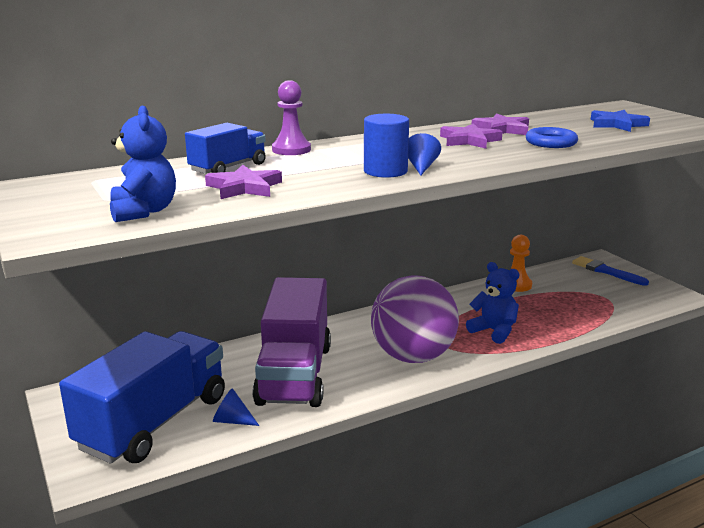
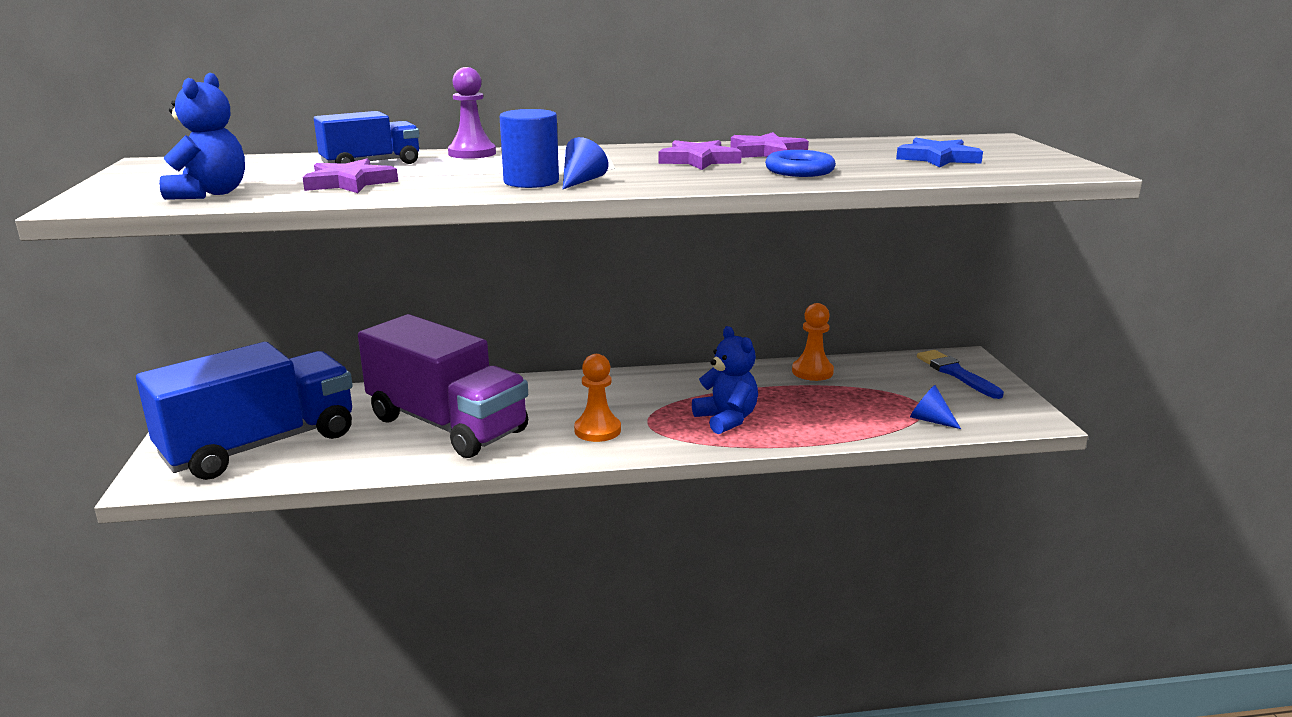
camera: 20 degrees right, 0 degrees up
blue cone [213,388,259,426] -> blue cone moved to [910,385,961,429]
purple truck [253,277,331,407] -> purple truck turned 75 degrees counterclockwise [358,314,528,458]
purple ball [371,275,459,363] -> orange pawn [574,354,621,442]

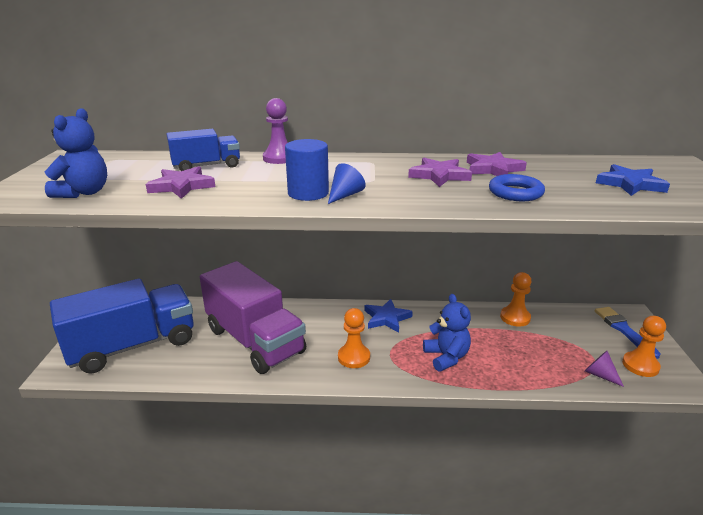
camera: 10 degrees right, 5 degrees up
blue cone [910,385,961,429] -> purple cone [585,351,624,387]
none -> blue star [364,299,413,333]
none -> orange pawn [622,316,666,377]

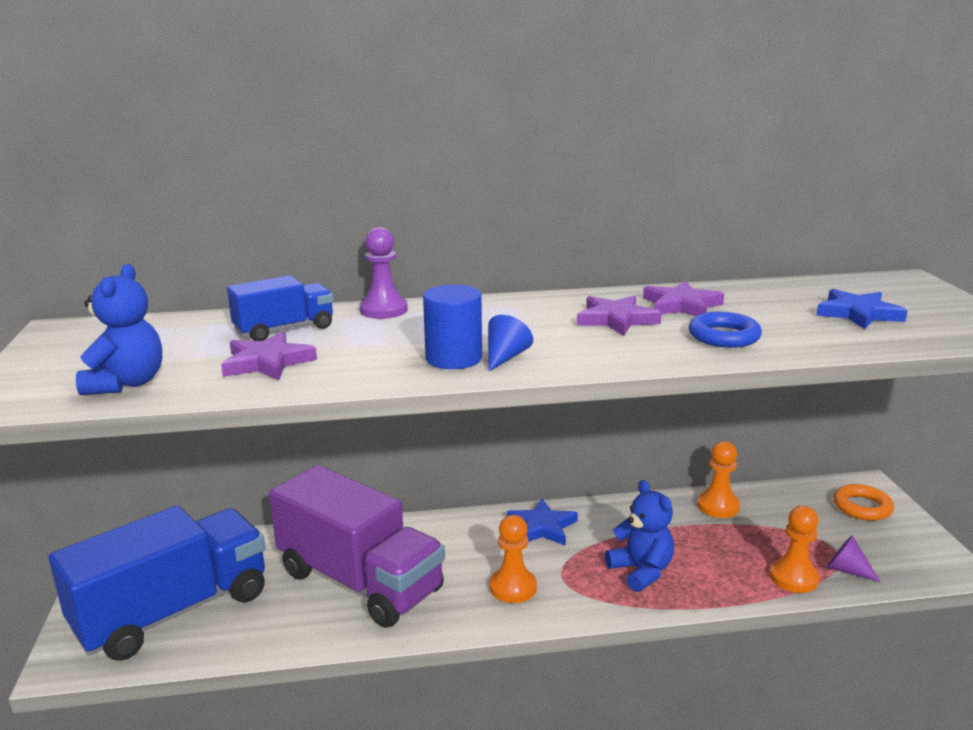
camera: 10 degrees left, 5 degrees down
blue brush [595,307,660,359] -> orange ring [834,484,894,521]
orange pawn [622,316,666,377] -> orange pawn moved to [770,506,820,593]

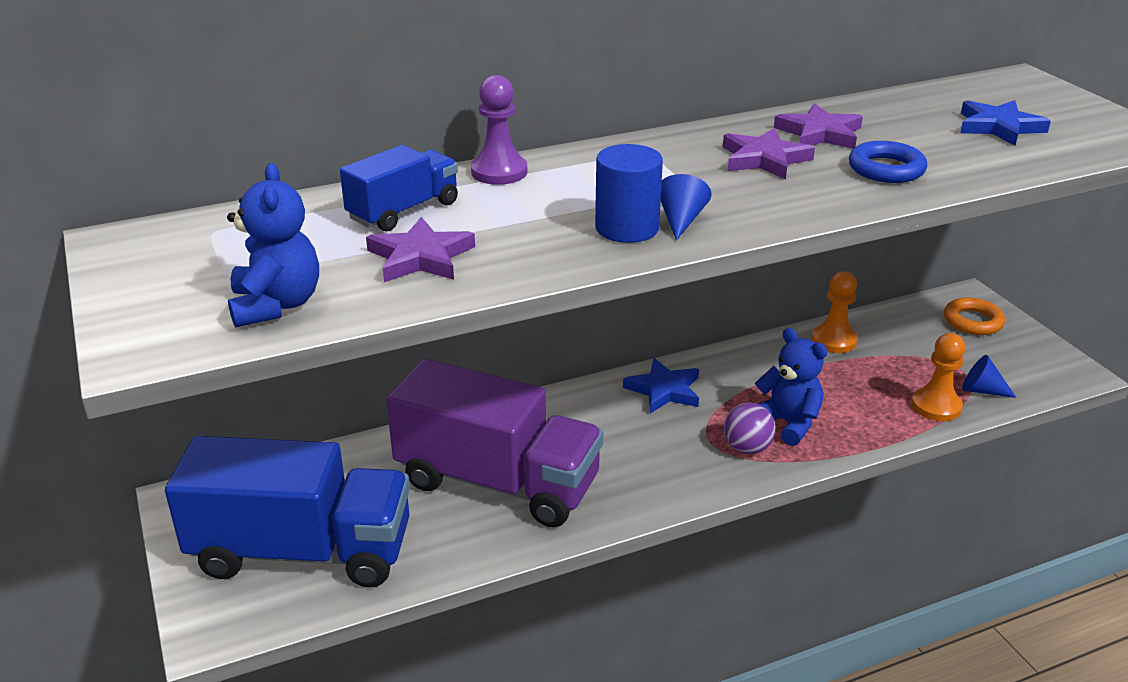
camera: 15 degrees left, 10 degrees up
blue truck [49,505,265,661] -> blue truck turned 60 degrees clockwise [165,436,410,588]
orange pawn [490,515,537,603] -> none
purple cone [827,535,880,582] -> blue cone [962,355,1017,398]
none -> purple ball [724,403,776,454]

